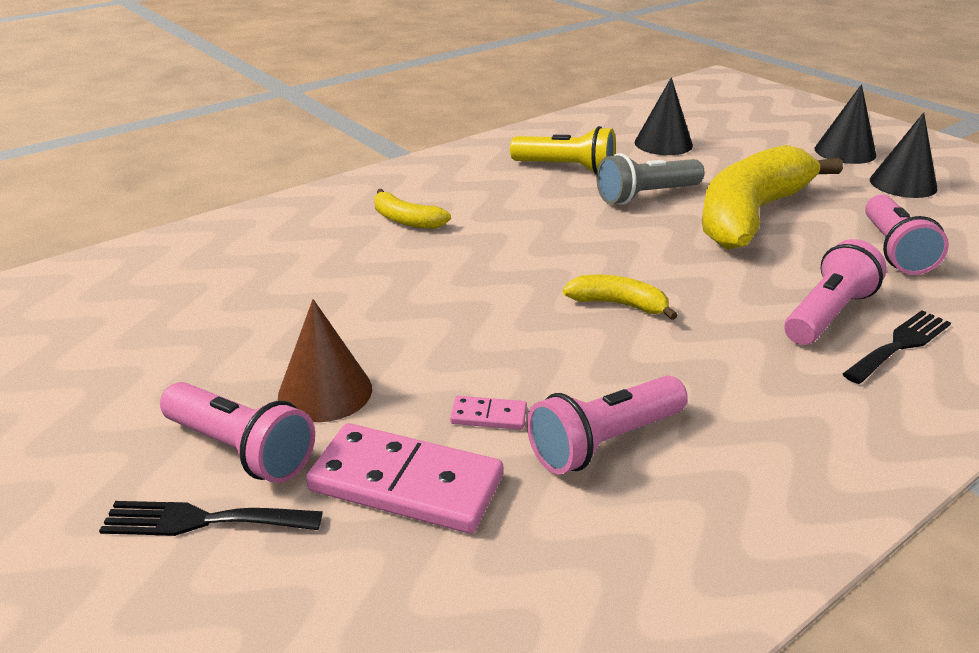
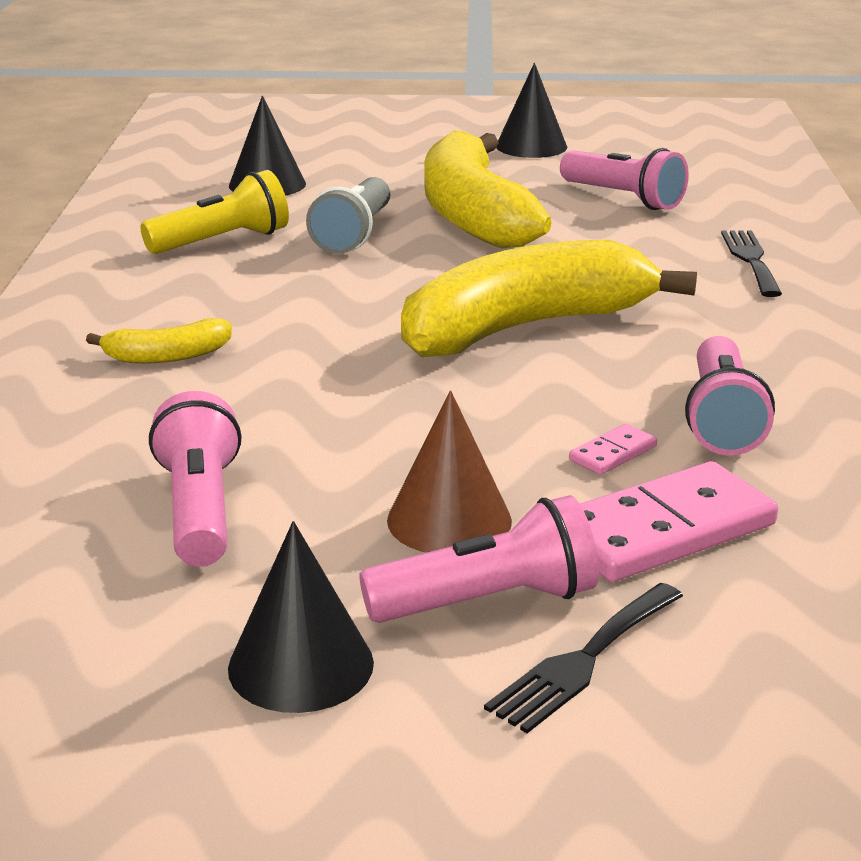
camera: 50 degrees left, 5 degrees down
yellow banana [563,275,678,320] -> yellow banana [401,240,697,357], size x2.31
pink flashlight [784,239,887,345] -> pink flashlight moved to [149,391,242,567]
black cone [815,84,876,164] -> black cone moved to [228,521,374,713]

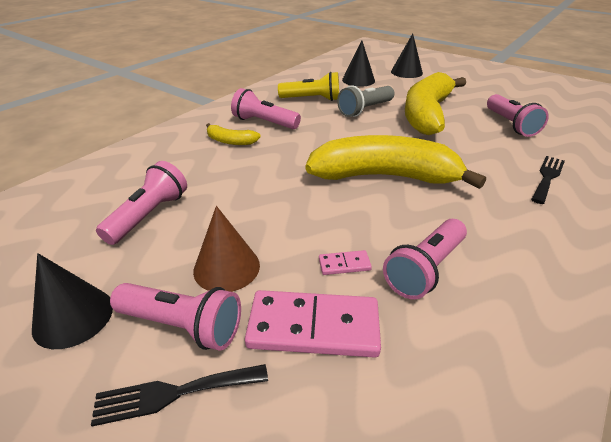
camera: 35 degrees right, 10 degrees up
black cone [496,63,567,158] -> black cone moved to [391,34,423,78]
none -> pink flashlight [231,88,301,129]

